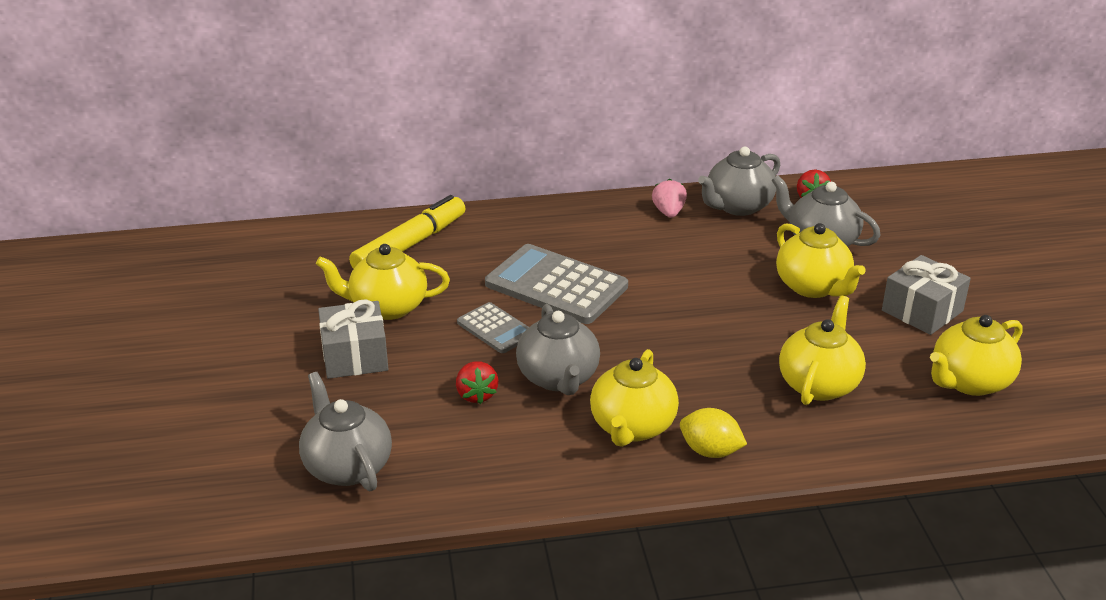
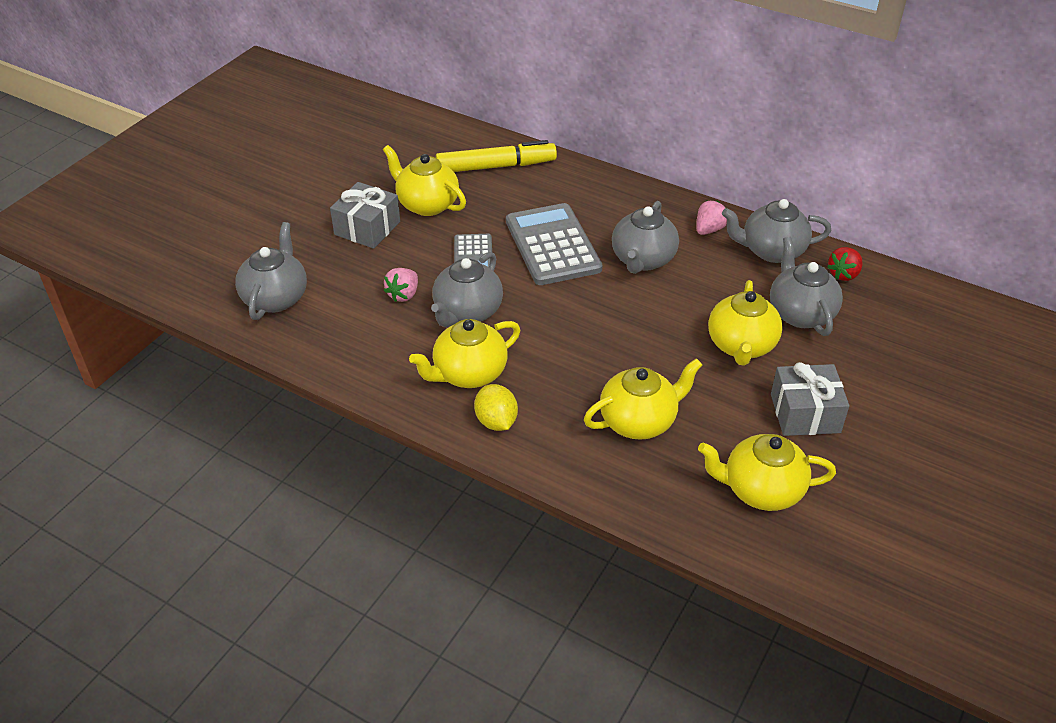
camera: 40 degrees right, 10 degrees up
red strawberry [456,361,499,404] -> pink strawberry [384,268,418,302]
none -> grey teapot [612,201,679,274]

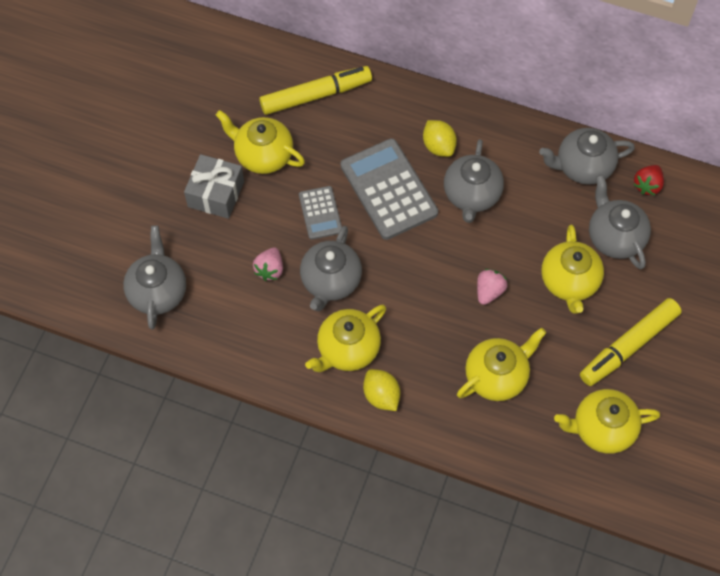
camera: 10 degrees left, 20 degrees up
pink strawberry [696,201,727,235] -> pink strawberry moved to [477,269,508,305]
grey gift [771,362,849,436] -> yellow marker [580,298,682,386]
none -> yellow lemon [423,120,457,157]

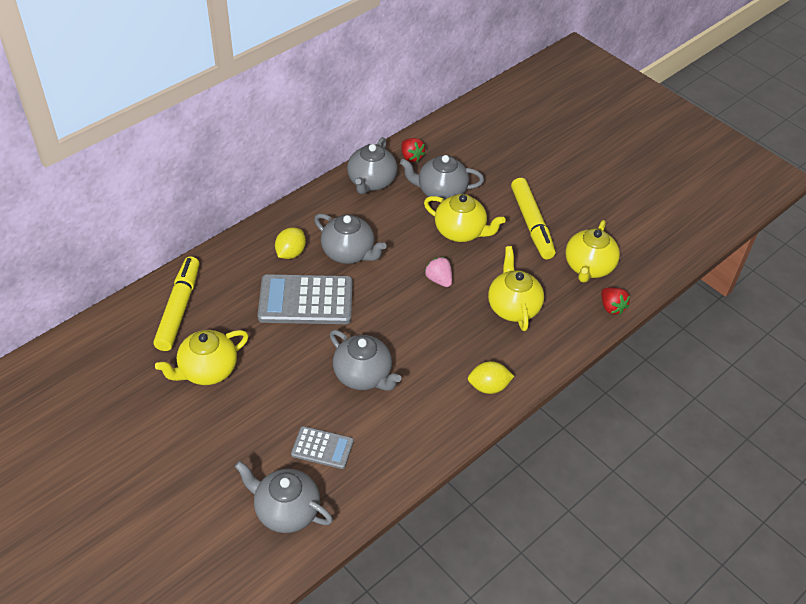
camera: 65 degrees left, 15 degrees down
grey gift [184,154,244,219] -> none
pink strawberry [253,247,283,281] -> none
grey calculator [299,186,342,240] -> grey calculator moved to [291,426,354,469]
yellow teapot [305,305,386,372] -> none
yellow lemon [423,120,457,157] -> yellow lemon turned 60 degrees counterclockwise [275,228,306,259]
none -> red strawberry [601,287,630,315]

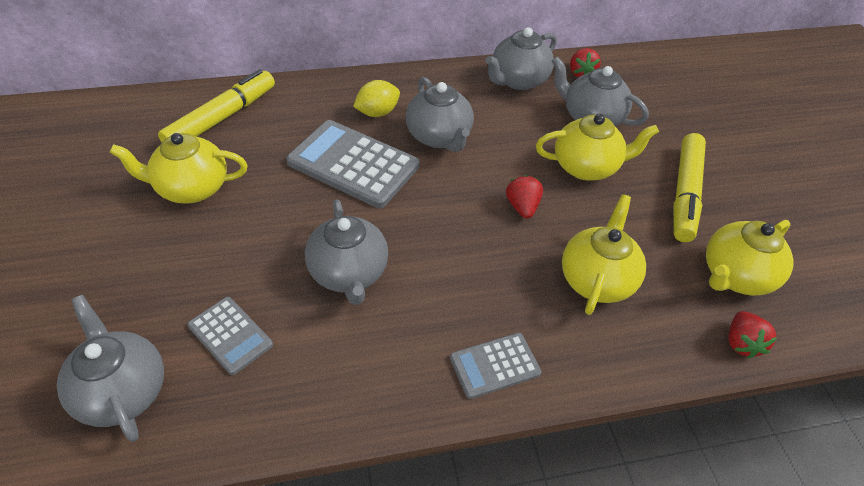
camera: 30 degrees right, 0 degrees up
yellow teapot [424,194,506,242] -> yellow teapot turned 60 degrees counterclockwise [536,114,659,181]
pink strawberry [424,257,452,287] -> red strawberry [506,175,543,218]
yellow lemon [468,361,514,394] -> grey calculator [450,333,541,399]

